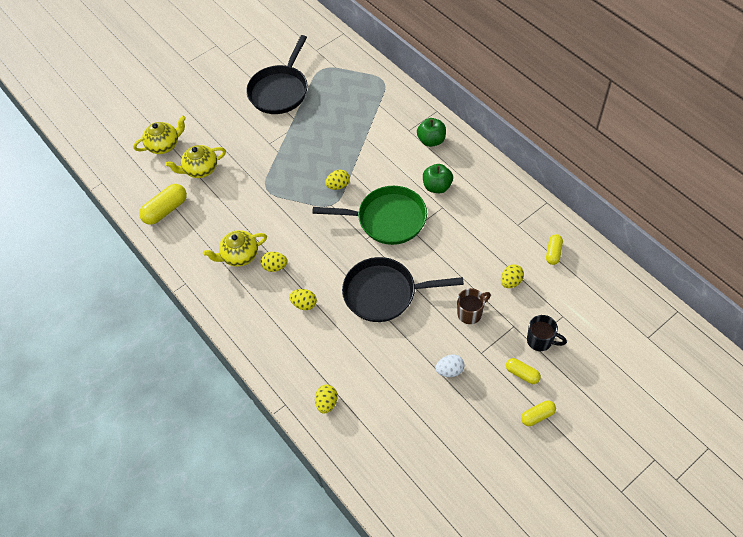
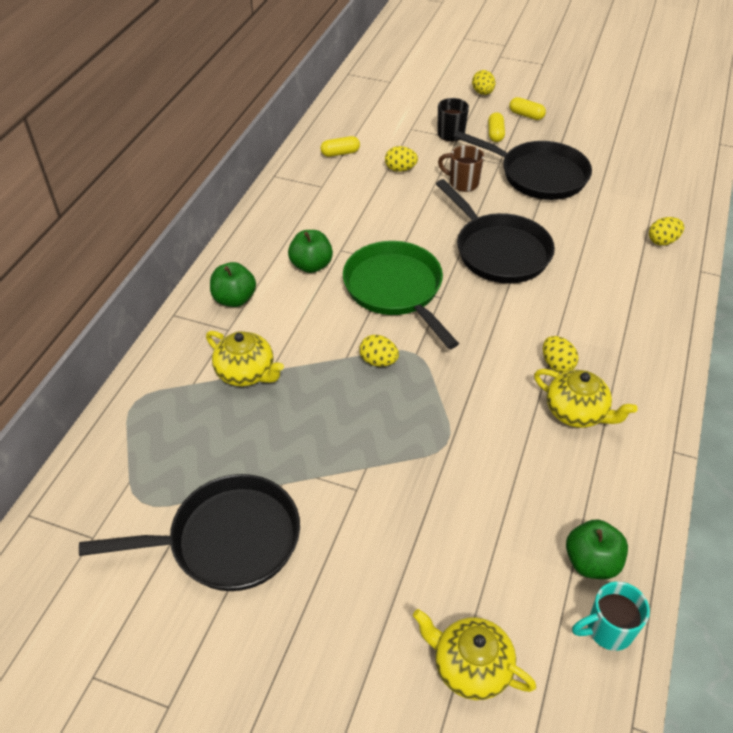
camera: 125 degrees left, 10 degrees down
yellow capsule [139,184,187,225] -> green apple [566,519,628,579]
yellow teapot [165,145,226,178] -> yellow teapot moved to [206,331,284,386]
yellow egg [289,289,317,310] -> yellow egg moved to [472,70,495,95]
white egg [435,355,465,377] -> black pan [453,130,592,200]
none -> turquoise mug [572,581,650,651]

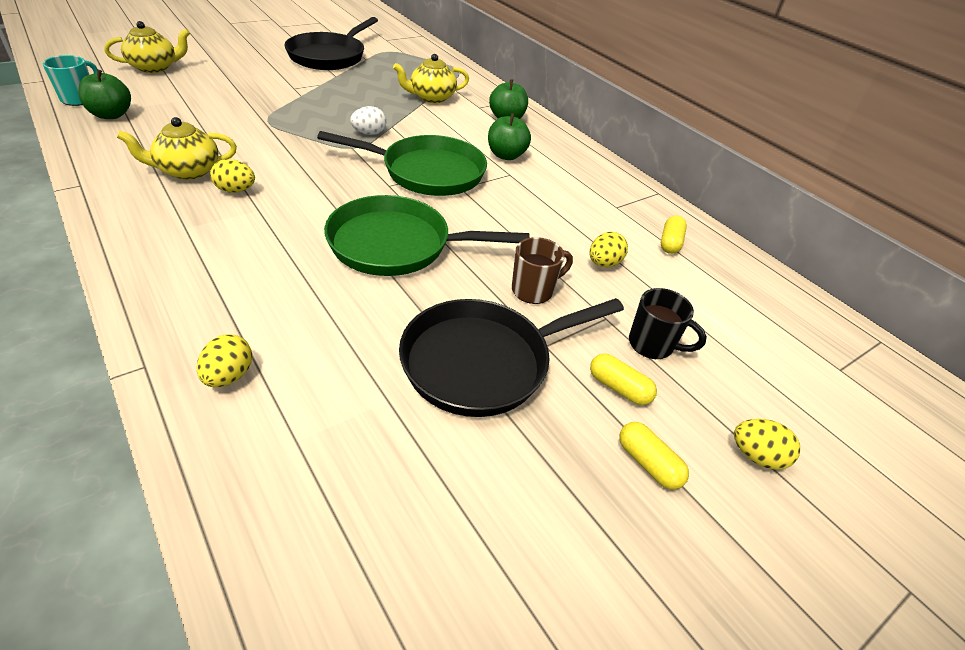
camera: 120 degrees right, 5 degrees down
yellow egg [359,335,399,367] -> white egg [350,106,387,135]
black pan [436,179,555,283] -> green pan [324,195,529,276]
yellow capsule [509,97,546,120] -> yellow capsule turned 75 degrees clockwise [619,422,689,489]

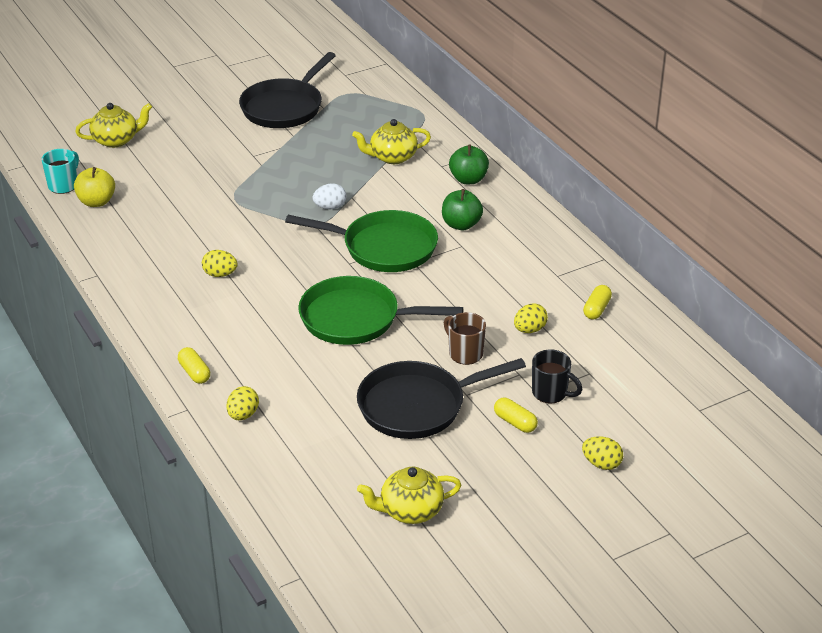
camera: 10 degrees right, 5 degrees down
green apple [78,70,131,119] -> yellow apple [74,167,115,207]
yellow teapot [117,117,237,180] -> yellow teapot moved to [357,467,461,524]
brown mug [512,237,573,304] -> brown mug turned 105 degrees counterclockwise [444,312,486,365]
yellow capsule [619,422,689,489] -> yellow capsule moved to [178,347,210,384]

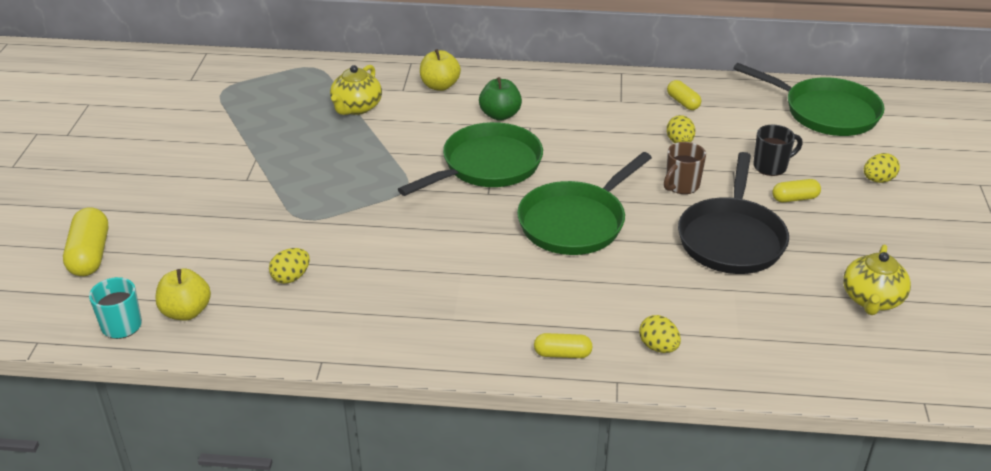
camera: 55 degrees left, 0 degrees up
yellow teapot [75,103,152,148] -> yellow capsule [63,207,108,276]
yellow egg [202,250,238,277] -> yellow egg moved to [269,248,310,284]
black pan [239,52,336,128] -> none
white egg [313,183,346,209] -> none
brown mug [444,312,486,365] -> brown mug turned 45 degrees counterclockwise [664,142,706,194]
green apple [449,145,489,184] -> yellow apple [420,49,461,91]
none -> green pan [733,63,885,136]

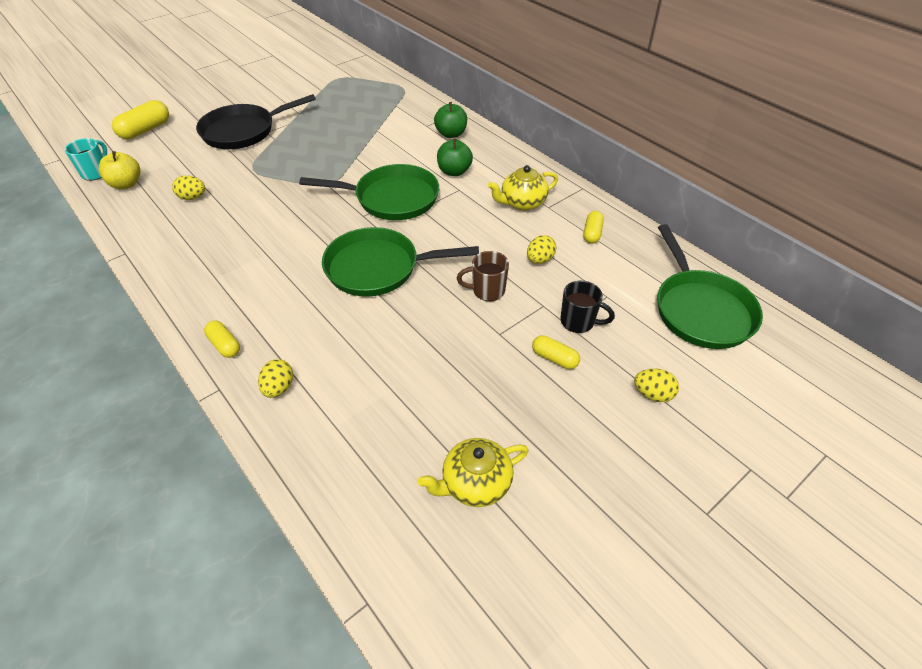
camera: 45 degrees right, 10 degrees up
yellow teapot [330,65,382,115] -> yellow teapot moved to [488,165,558,211]
yellow apple [420,49,461,91] -> green apple [434,102,467,138]
black pan [678,152,789,274] -> black pan moved to [196,94,316,149]

